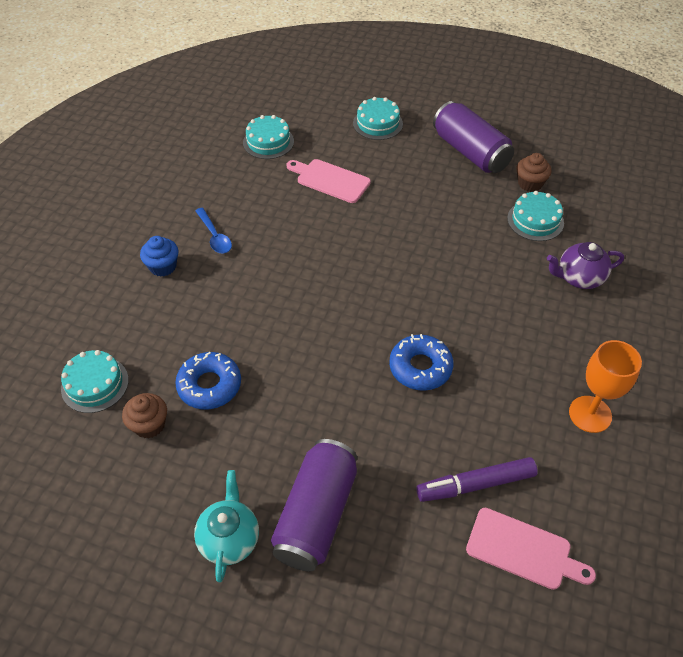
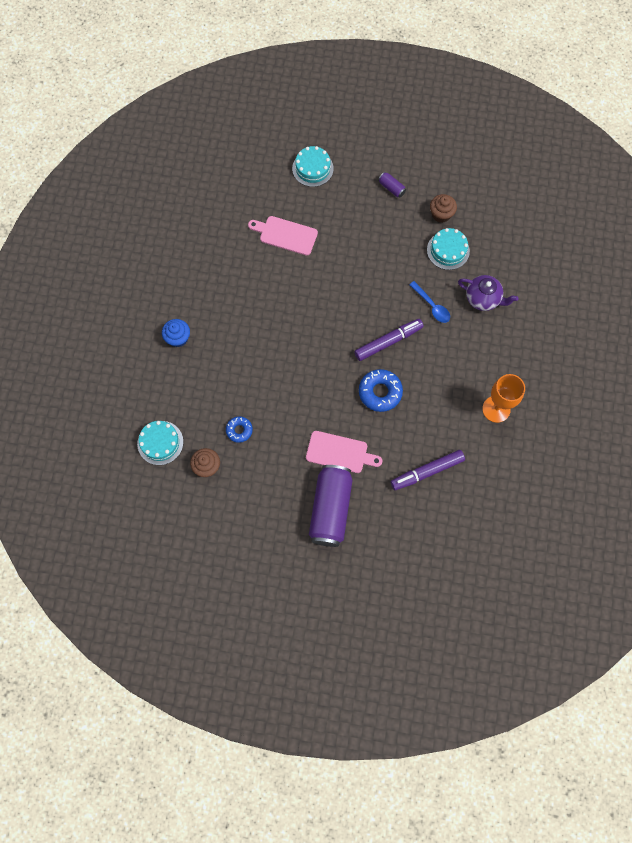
camera: 10 degrees left, 20 degrees up
blue donut [175,352,241,410] -> blue donut [226,416,253,443], size x0.60
turquoise teapot [194,470,259,582] -> none
blue spoon [195,208,232,254] -> blue spoon moved to [409,281,450,323]
turquoise cake [243,115,294,159] -> none
purple can [433,101,514,173] -> purple can [378,172,406,197], size x0.42
pink cutting board [466,508,596,590] -> pink cutting board moved to [306,431,382,473]
purple teapot [547,242,624,289] -> purple teapot turned 135 degrees counterclockwise [458,275,518,311]
none -> purple marker [354,319,424,361]

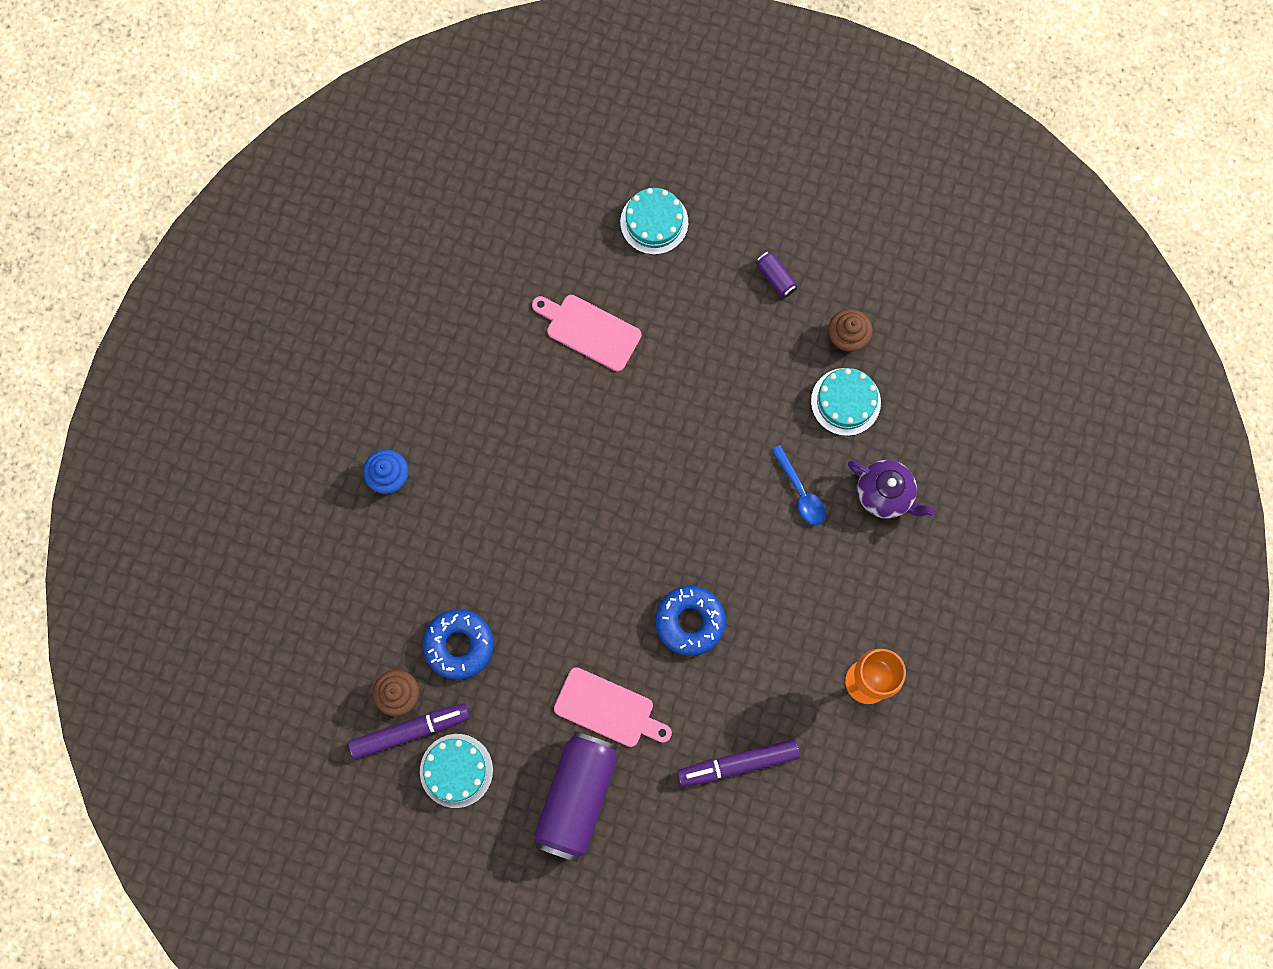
camera: 10 degrees right, 5 degrees up
turquoise cake [137,421,183,465] -> turquoise cake moved to [420,734,493,808]
blue donut [226,416,253,443] -> blue donut [423,609,493,680], size x1.66
purple marker [354,319,424,361] -> purple marker moved to [348,703,470,760]

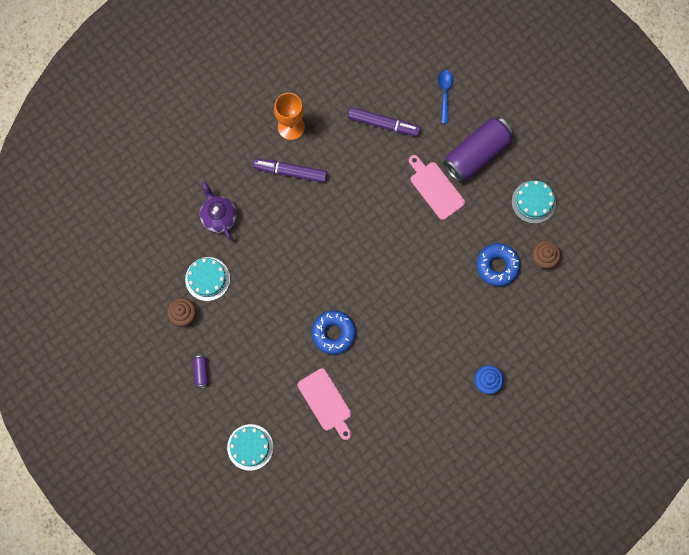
camera: 150 degrees left, 0 degrees up
purple marker [348,703,470,760] -> purple marker moved to [253,159,327,183]
blue donut [655,586,726,656] -> blue donut moved to [312,310,356,354]
blue spoon [771,445,826,525] -> blue spoon moved to [438,70,453,123]

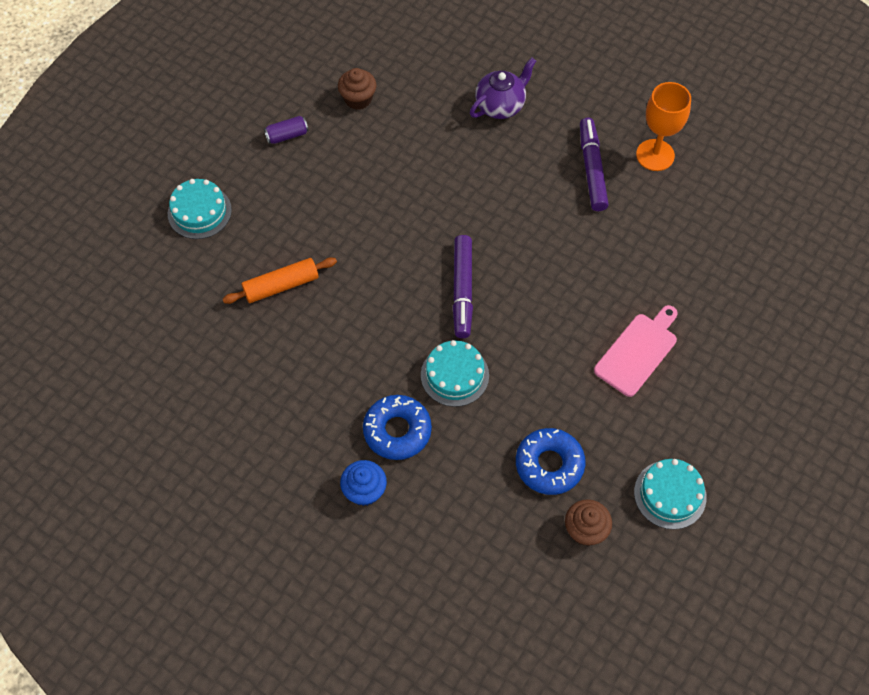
camera: 75 degrees right, 15 degrees down
turquoise cake [185,257,230,301] -> turquoise cake moved to [421,340,489,407]
pink cutting board [298,368,351,440] -> orange rolling pin [223,257,337,304]
blue donut [312,310,356,354] -> blue donut moved to [363,395,432,460]
purple marker [348,107,421,136] -> purple marker moved to [453,235,473,338]
blue spoon [438,70,453,123] -> none
purple can [443,117,514,183] -> none

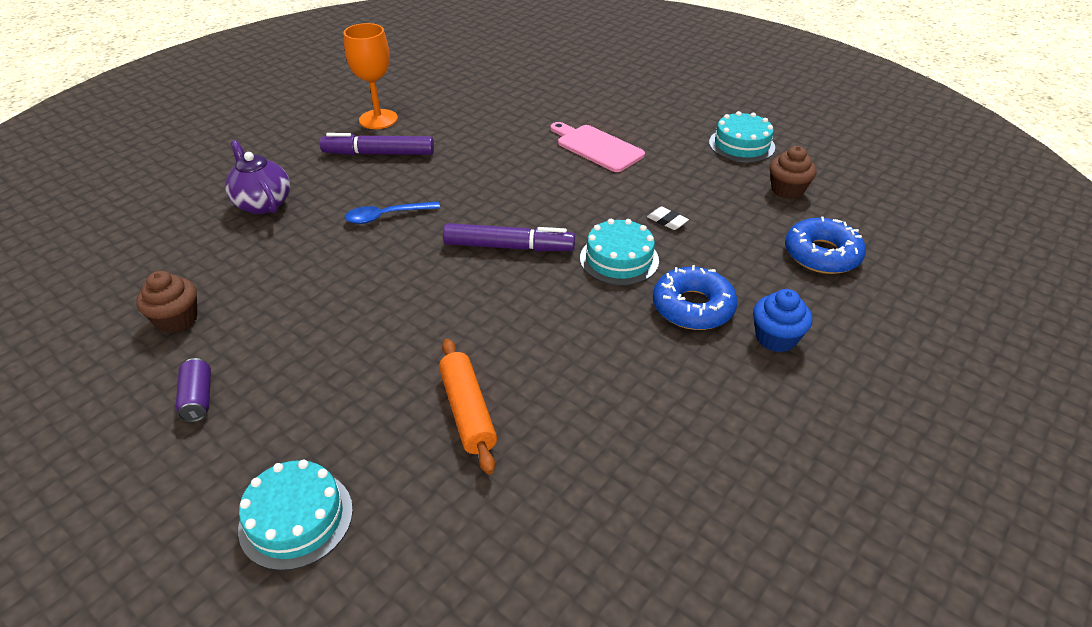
camera: 85 degrees left, 20 degrees down
blue donut [516,428,586,495] -> blue donut moved to [785,216,866,274]
none -> blue spoon [345,201,440,224]
none -> white eraser [647,207,689,230]

